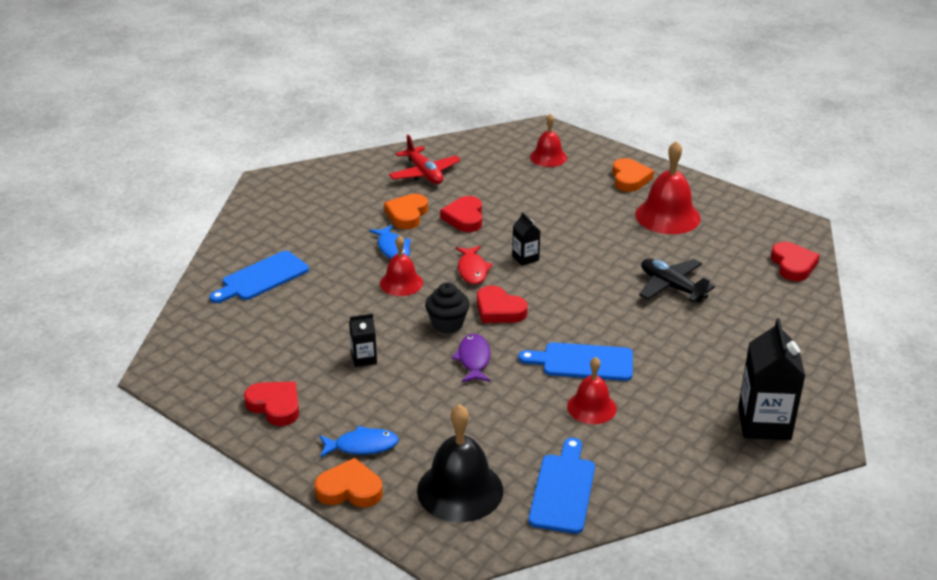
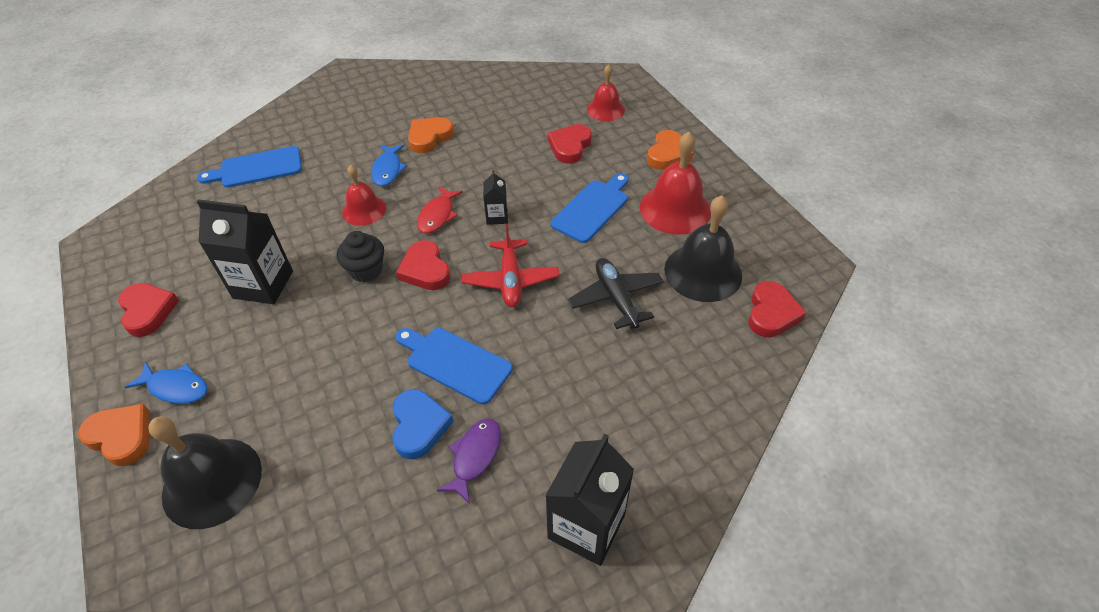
camera: 25 degrees right, 15 degrees up
black carton [349,313,377,367] -> black carton [196,199,293,304], size x1.97
red plane [389,135,461,184] -> red plane moved to [462,224,559,307]
red heart [440,196,482,232] -> red heart moved to [548,124,592,164]
purple fish [452,334,491,382] -> purple fish moved to [437,419,501,504]
blue cutting board [528,438,595,534] -> blue cutting board moved to [550,173,629,243]
red bell [567,357,617,424] -> blue heart [392,389,454,459]
none -> black bell [664,195,742,302]

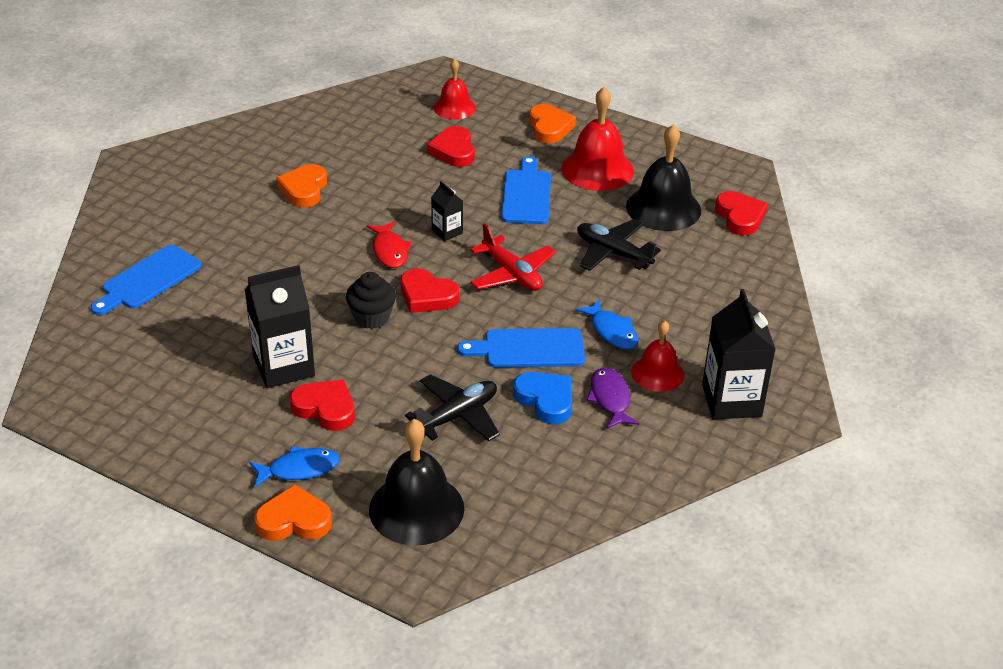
camera: 35 degrees left, 10 degrees down
red heart [118,283,179,337] -> red heart moved to [290,379,355,431]
red bell [342,165,386,226] -> red bell moved to [631,320,684,392]
blue fish [371,145,407,186] -> blue fish moved to [575,299,638,350]
none -> black plane [405,374,500,441]

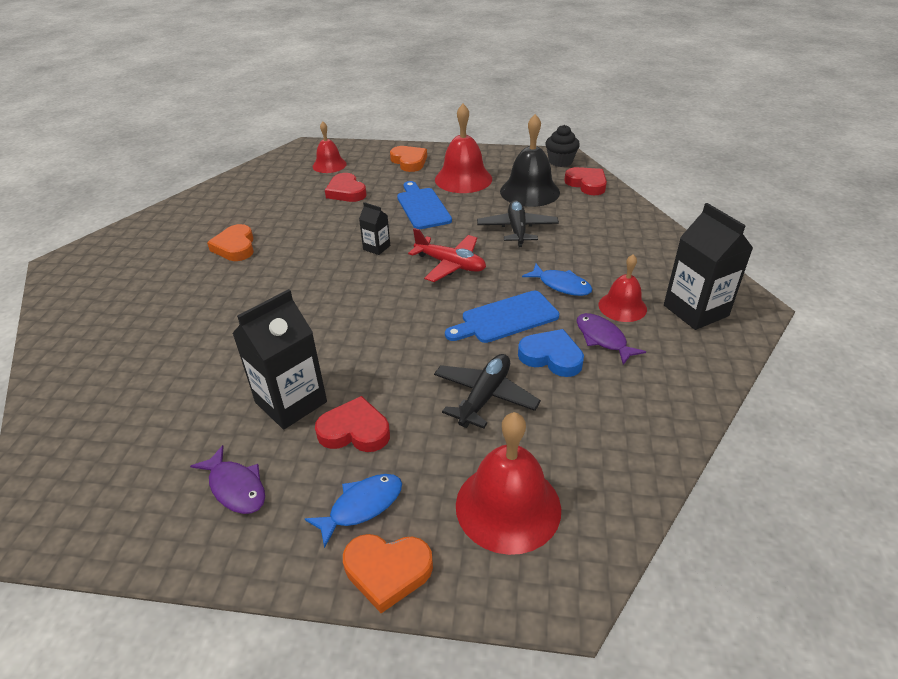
camera: 20 degrees left, 0 degrees up
blue cutting board [91,245,202,315] -> none
orange heart [254,484,332,541] -> orange heart turned 150 degrees counterclockwise [343,534,433,613]
black cupcake [346,272,396,329] -> black cupcake moved to [546,125,580,167]
red fish [367,221,412,268] -> none
black bell [369,419,464,546] -> red bell [456,412,561,555]
red heart [400,269,459,313] -> none
black plane [577,219,661,271] -> black plane turned 75 degrees clockwise [477,200,559,247]
none -> purple fish [190,445,265,514]

